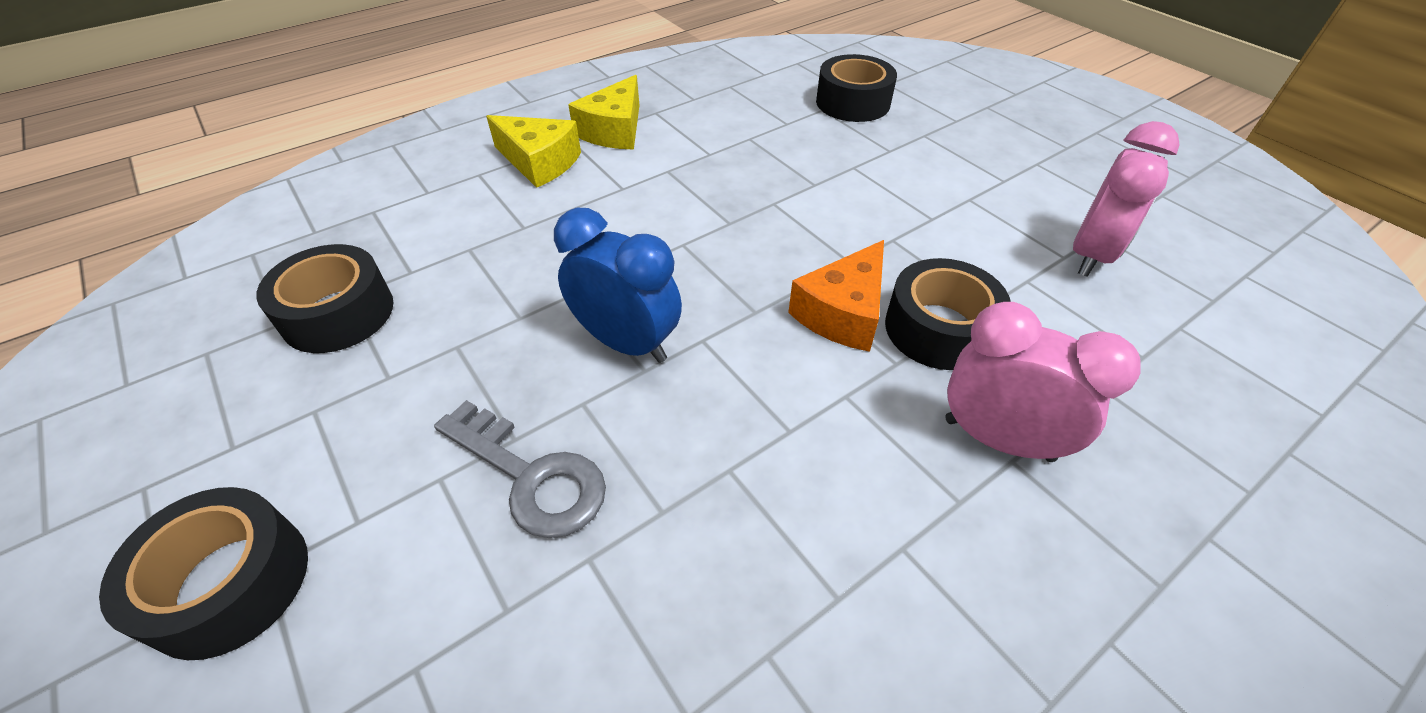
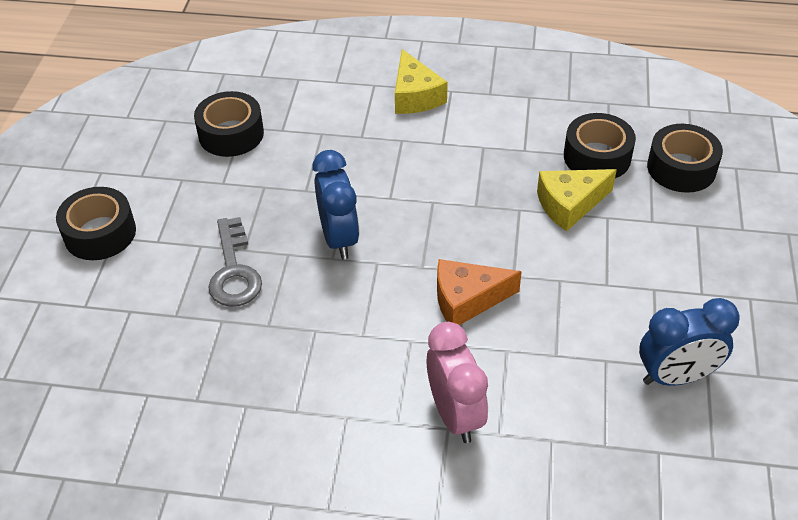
camera: 45 degrees right, 0 degrees up
yellow cheese [568,75,639,150] -> yellow cheese moved to [537,169,617,231]
black tape [885,258,1011,370] -> black tape moved to [564,113,636,178]
pink clock [1073,121,1180,277] -> blue clock [639,298,740,386]

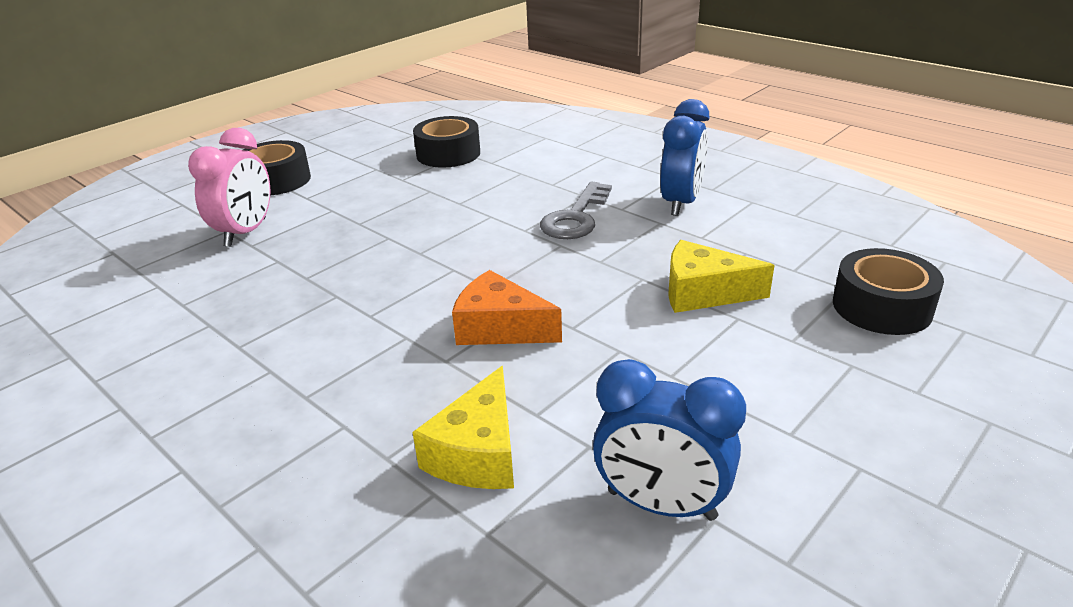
camera: 35 degrees right, 15 degrees down
grey key [208,217,262,307] -> grey key moved to [540,181,612,239]
blue clock [312,150,360,260] -> blue clock moved to [660,99,709,216]
yellow cheese [395,49,448,114] -> yellow cheese moved to [412,366,514,489]
pink clock [427,322,488,443] -> pink clock moved to [188,128,270,247]
black tape [564,113,636,178] -> none

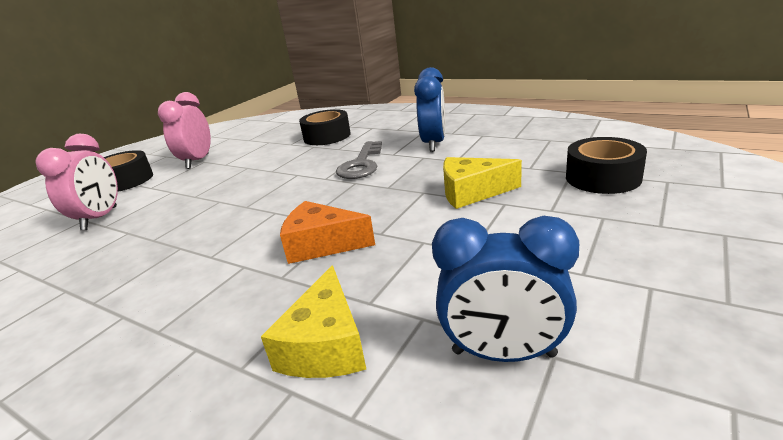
camera: 10 degrees left, 5 degrees down
black tape [413,116,480,168] -> black tape moved to [299,109,351,145]
none -> pink clock [158,92,211,169]

